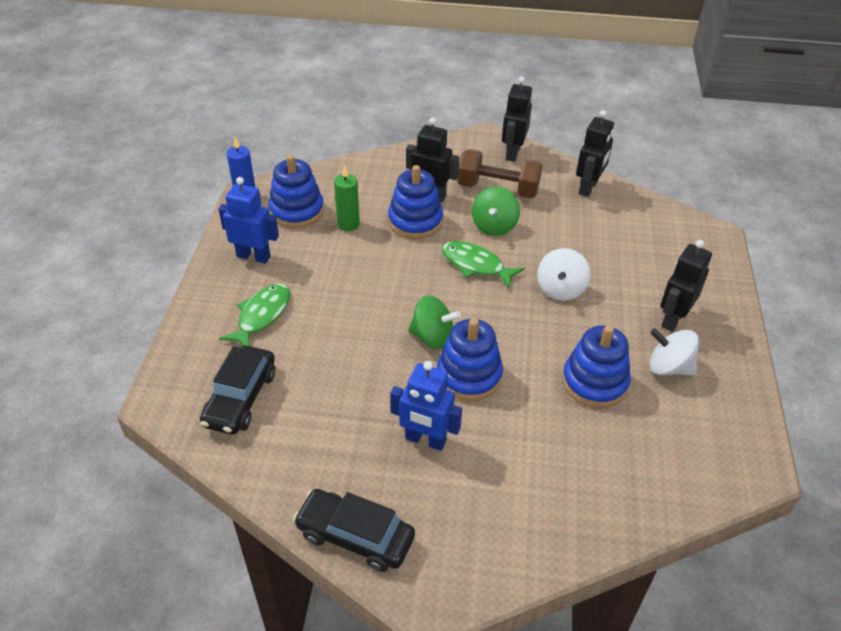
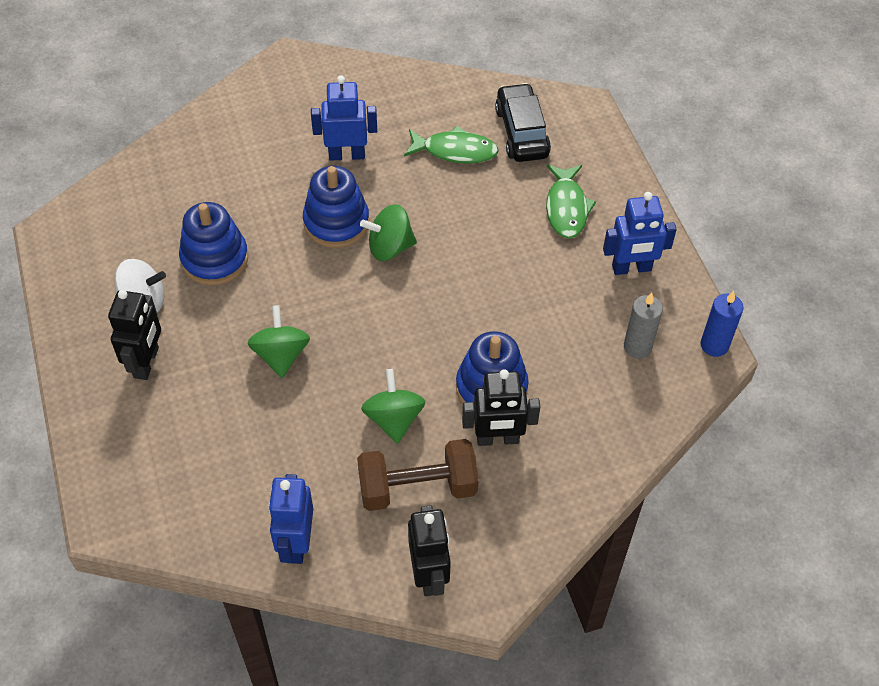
camera: 155 degrees right, 10 degrees up
blue stacking toy [269,155,324,228] -> grey candle [624,293,663,358]
black car [293,489,415,572] -> none
green candle [334,165,360,231] -> none
green fish [442,241,525,288] -> green fish moved to [404,126,499,164]
white spinning top [537,248,591,301] -> green spinning top [247,305,310,378]
black robot [576,110,614,197] -> blue robot [268,474,313,564]

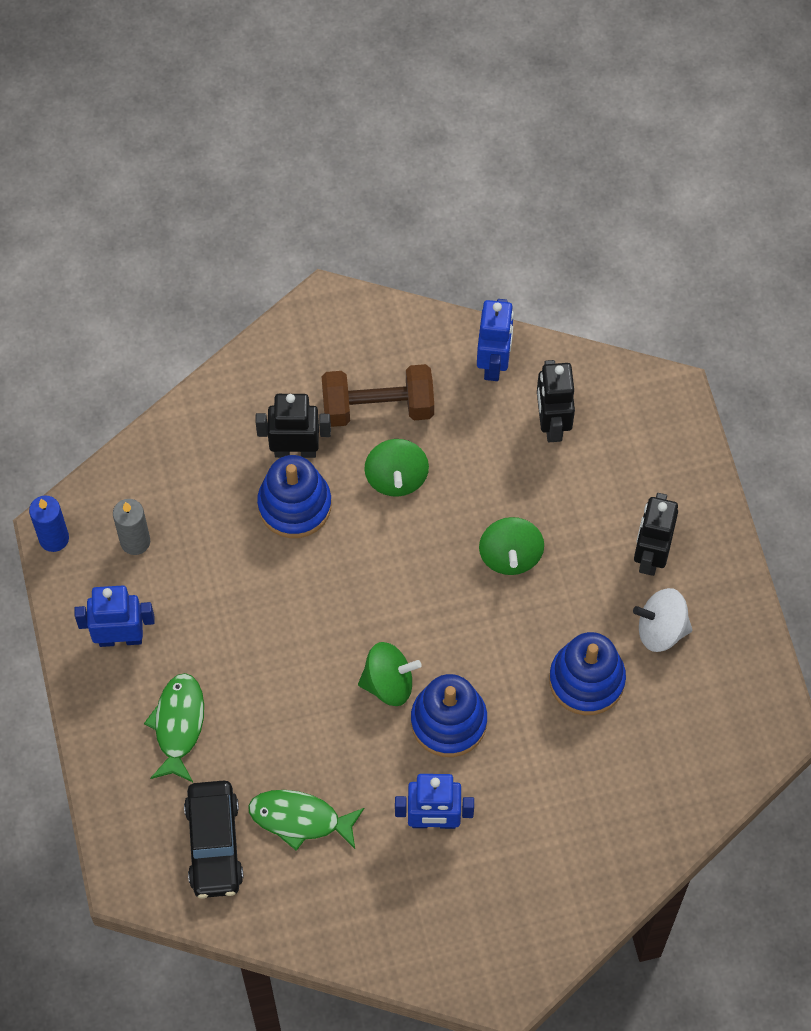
camera: 175 degrees left, 10 degrees up
black robot [408,505,451,596] -> black robot moved to [537,360,575,442]

